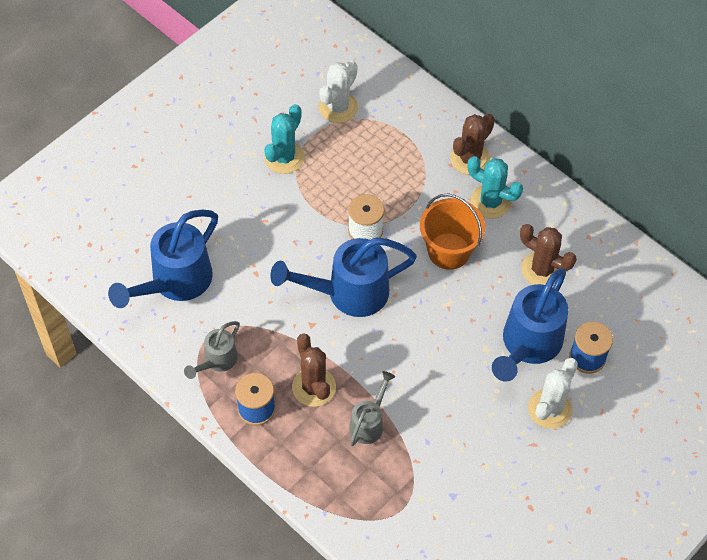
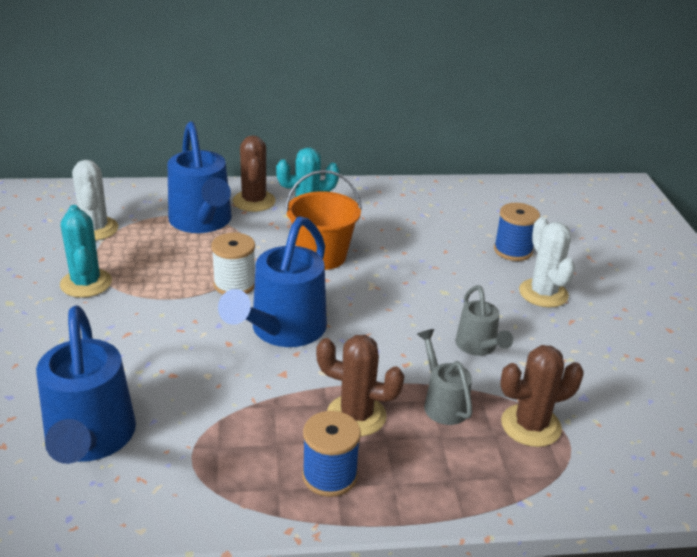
camera: 50 degrees left, 25 degrees down
grey watering can [184,321,240,379] -> grey watering can moved to [456,285,513,356]
blue watering can [492,268,568,382] -> blue watering can moved to [168,121,232,233]
brown cactus [520,224,577,285] -> brown cactus moved to [500,345,584,447]

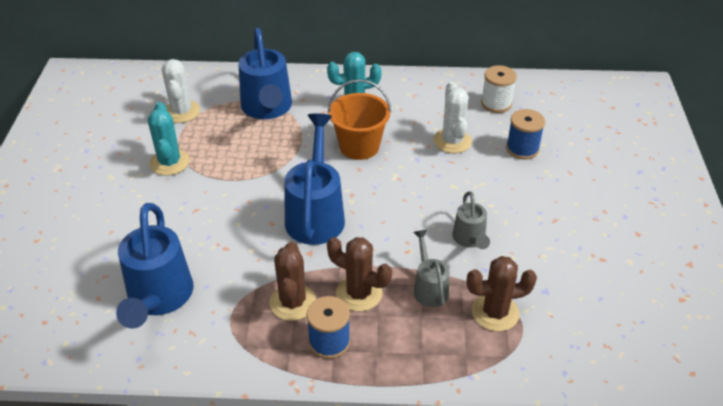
camera: 10 degrees right, 10 degrees up
white spool [211,233,255,295] -> white spool moved to [481,65,517,113]
blue watering can [218,216,327,347] -> blue watering can turned 150 degrees clockwise [284,113,345,245]
brown cactus [233,135,276,212] -> brown cactus moved to [269,242,316,321]
white cactus [519,217,575,308] -> white cactus moved to [433,82,472,153]

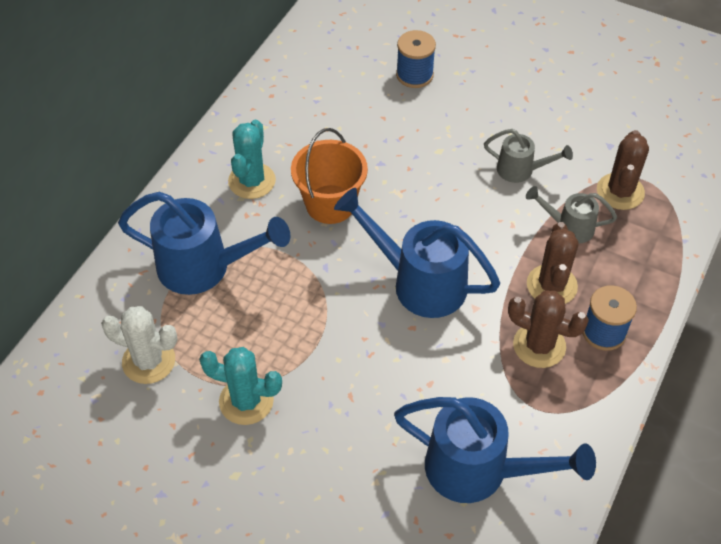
camera: 65 degrees left, 10 degrees up
brown cactus [327,237,392,312] -> brown cactus turned 45 degrees counterclockwise [527,222,579,304]
white cactus [433,82,472,153] -> none
white spool [481,65,517,113] -> none

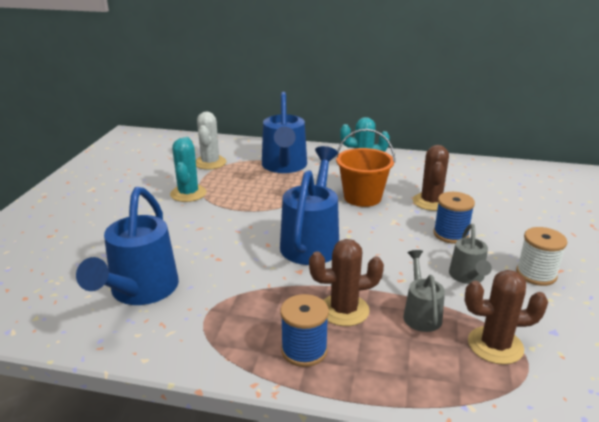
camera: 75 degrees right, 25 degrees down
blue spool [396,30,436,88] -> blue spool moved to [433,192,475,244]
brown cactus [508,290,589,368] -> brown cactus moved to [413,145,449,211]
none -> white spool [516,227,567,286]

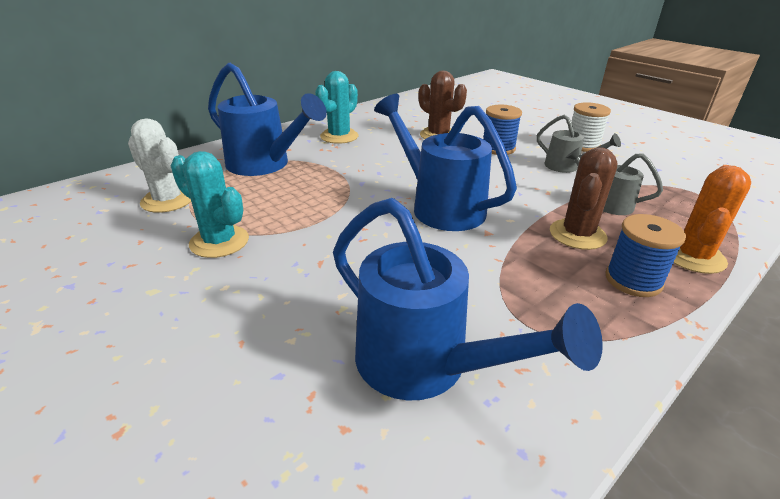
camera: 55 degrees left, 5 degrees up
orange bucket [335,129,395,207] -> none
brown cactus [464,270,548,365] -> none
none -> orange cactus [674,165,751,274]

